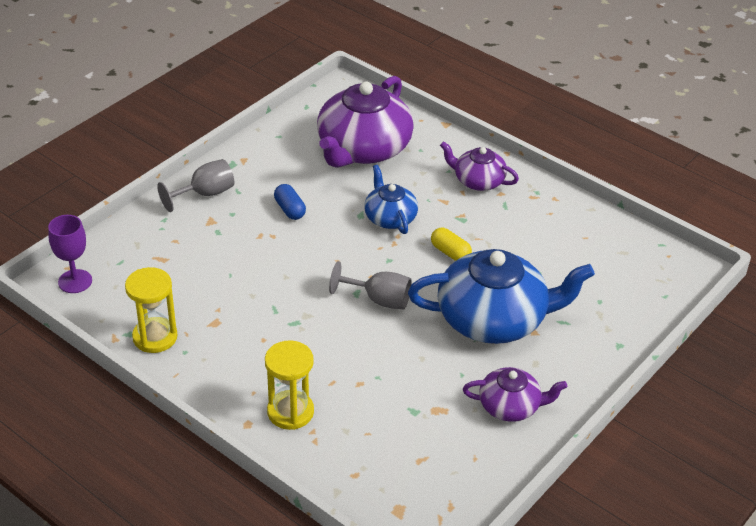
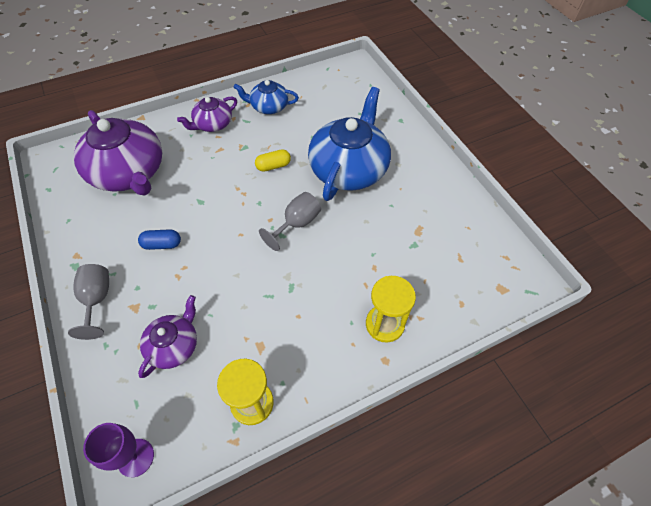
camera: 65 degrees left, 15 degrees up
blue teapot [364,165,418,234] -> blue teapot moved to [233,80,299,114]
purple teapot [463,367,567,422] -> purple teapot moved to [138,295,197,378]

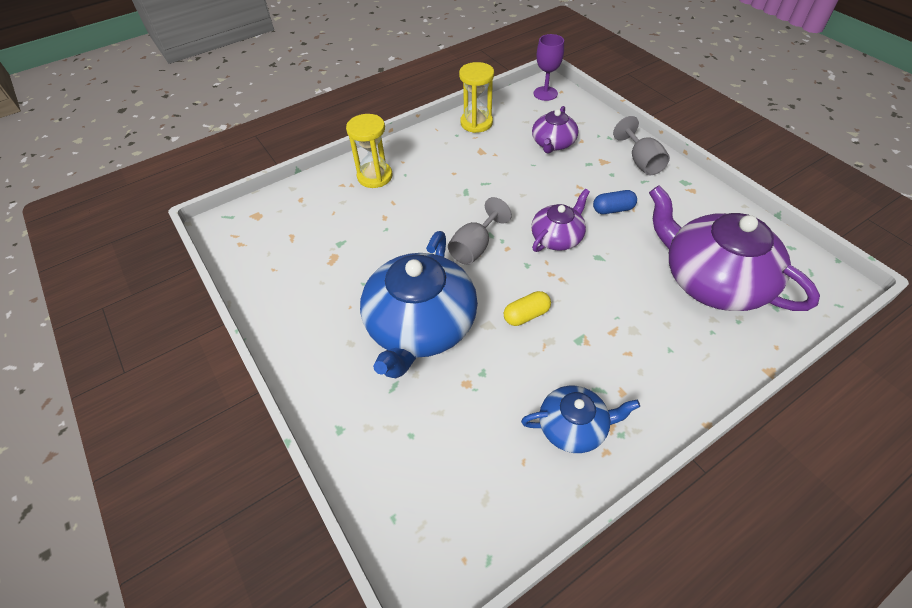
camera: 175 degrees right, 5 degrees down
purple teapot [177,97,237,132] -> purple teapot moved to [531,189,590,252]

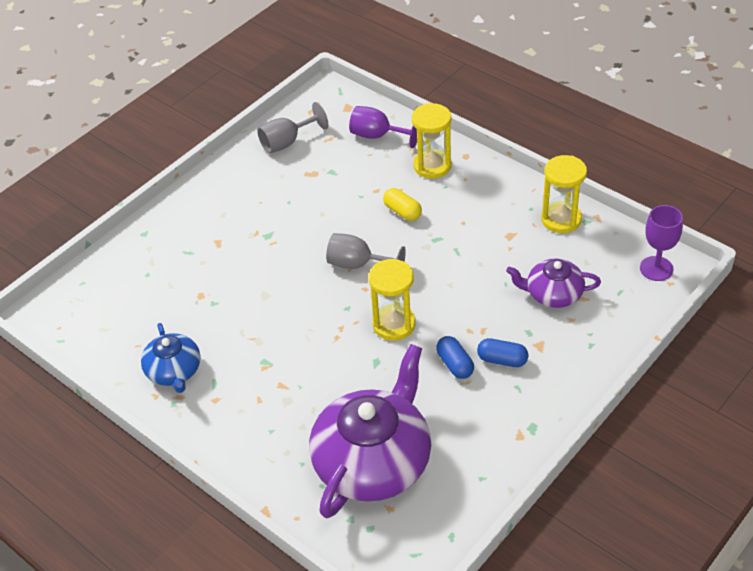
camera: 75 degrees right, 5 degrees down
blue teapot [360,231,478,378] -> none
yellow capsule [504,291,551,326] -> yellow capsule moved to [383,188,422,221]
purple teapot [531,189,590,252] -> yellow hourglass [369,259,416,340]
grey goblet [613,116,670,175] -> grey goblet moved to [257,102,328,154]
none -> purple goblet [349,106,417,148]
none -> blue capsule [477,338,528,367]

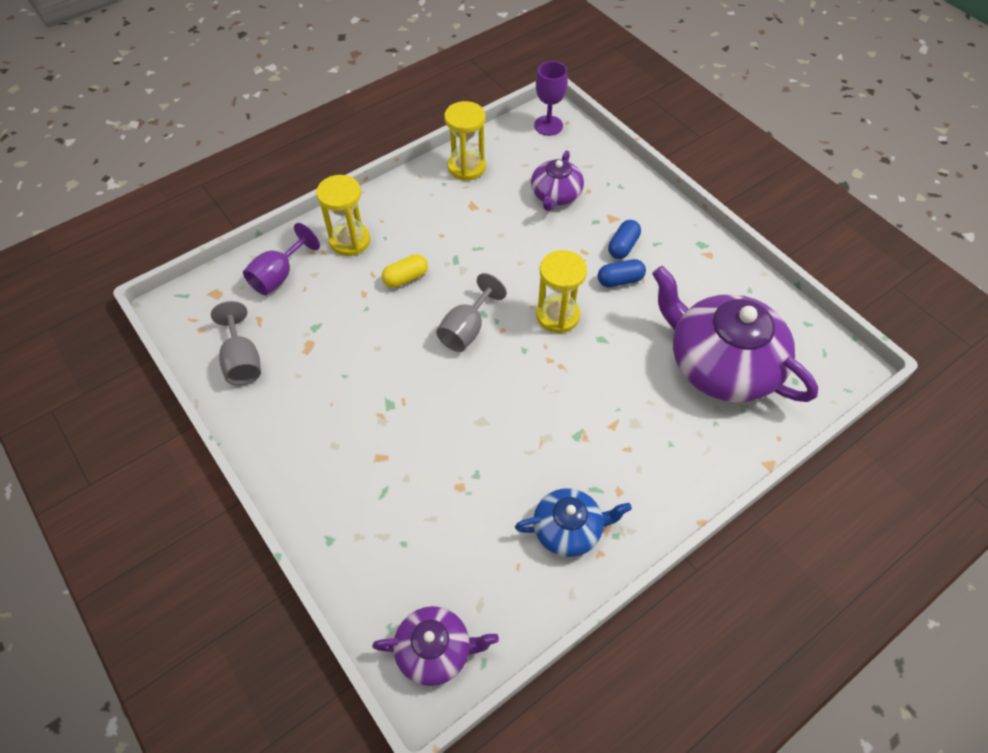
camera: 80 degrees left, 10 degrees up
none -> purple teapot [372,606,499,686]

